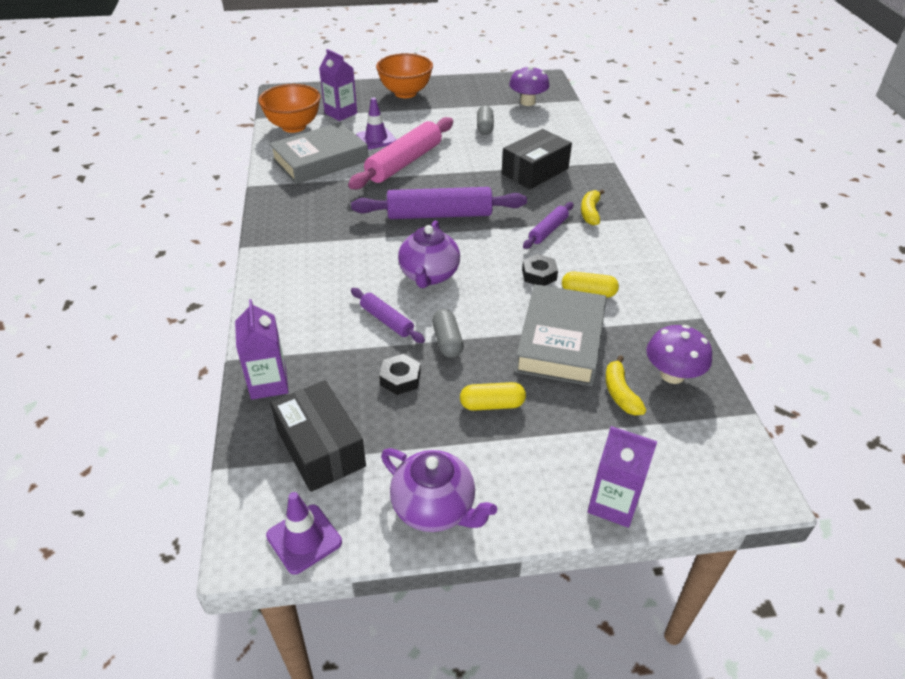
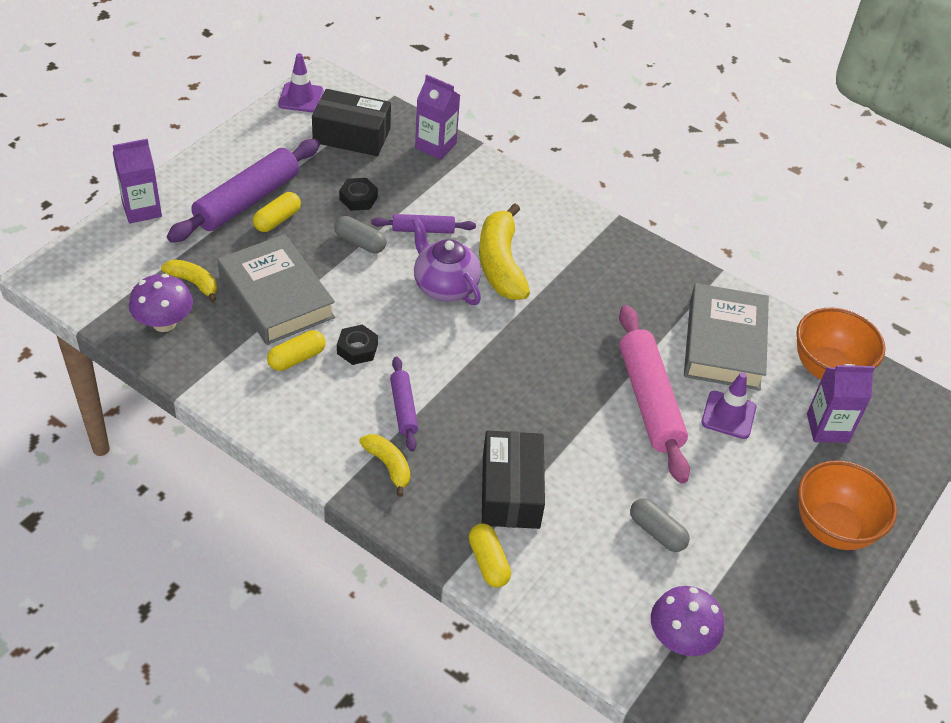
camera: 130 degrees right, 5 degrees up
purple rolling pin [351,187,527,219] -> purple rolling pin moved to [167,139,320,242]
purple teapot [381,448,497,532] -> none
none -> yellow capsule [469,524,511,588]
none -> yellow banana [479,203,530,300]

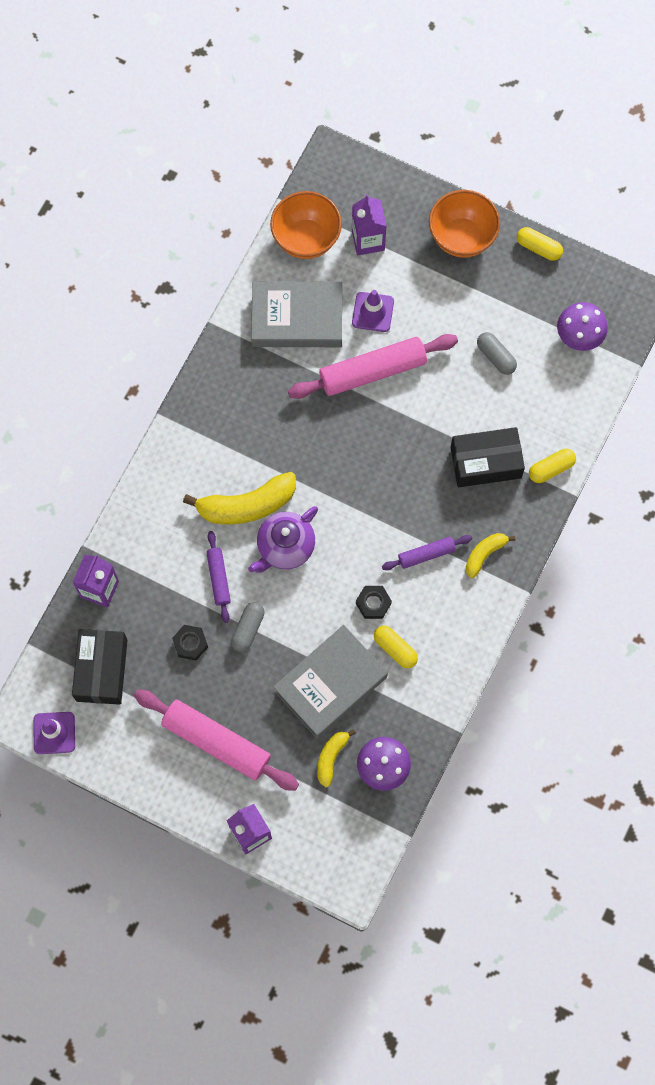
camera: 95 degrees left, 25 degrees up
purple rolling pin [167,139,320,242] -> pink rolling pin [134,690,299,791]
yellow capsule [253,192,301,232] -> yellow capsule moved to [517,227,563,261]
grey capsule [630,498,690,552] -> grey capsule turned 75 degrees counterclockwise [477,332,517,375]

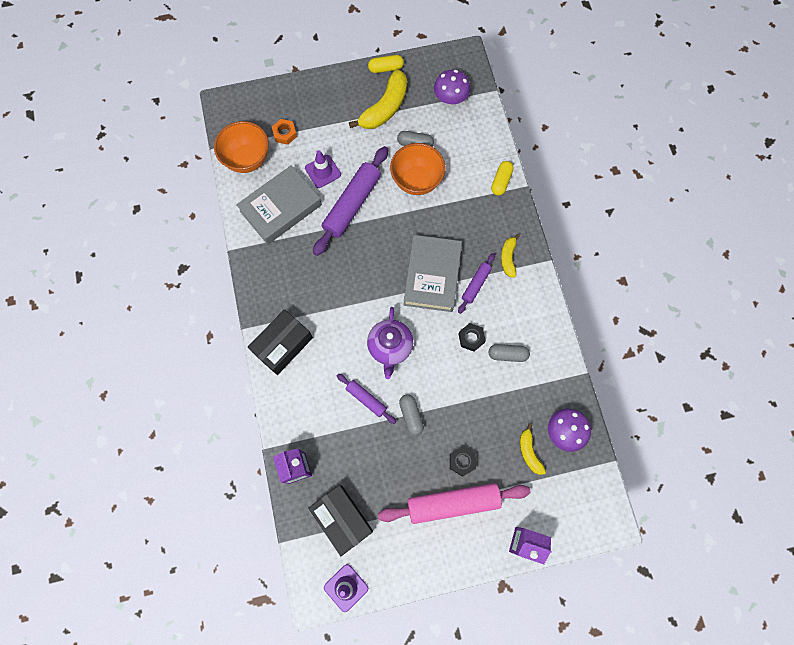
camera: 40 degrees left, 0 degrees up
black nut [172,625,208,660] -> black nut moved to [450,446,476,477]
yellow banana [183,472,296,525] -> yellow banana moved to [349,69,407,129]
grey book [273,625,388,739] -> grey book moved to [404,235,462,312]
pink rolling pin [288,334,458,399] -> purple rolling pin [313,146,388,256]
purple carton [352,194,386,255] -> orange nut [272,119,297,145]
yellow capsule [374,626,418,668] -> grey capsule [489,344,530,362]
orange bowl [429,190,500,258] -> orange bowl moved to [390,143,446,195]
black box [451,427,525,487] -> black box moved to [248,309,313,375]

